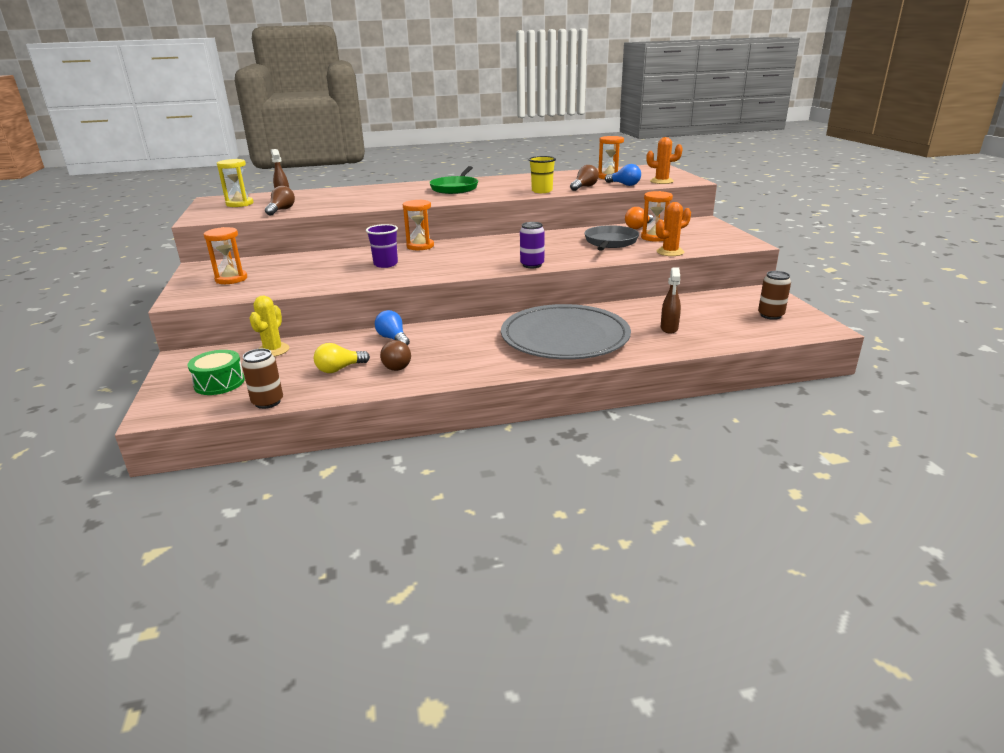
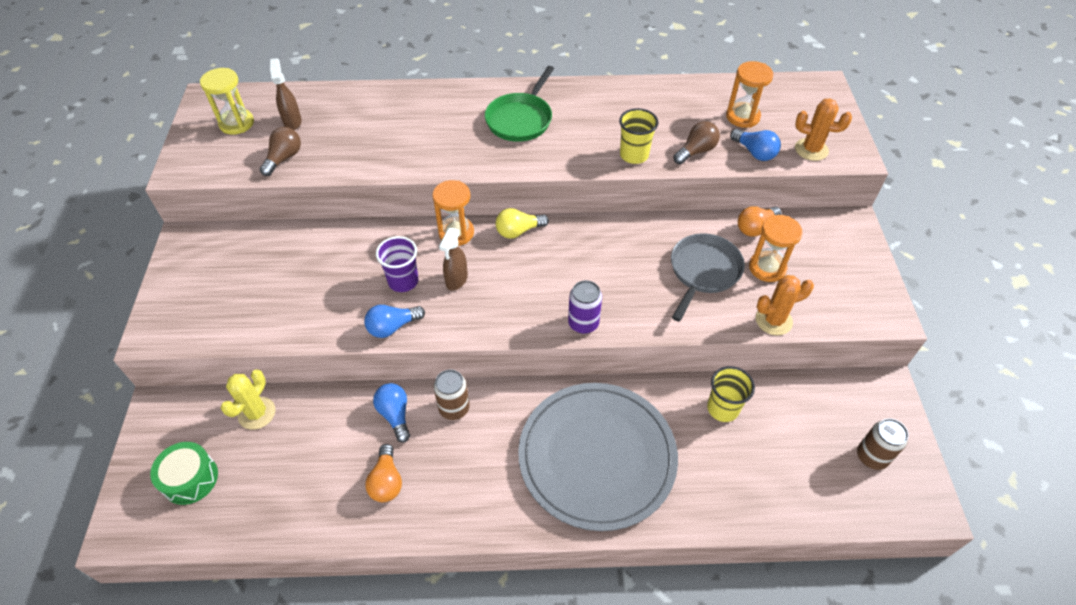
camera: 10 degrees right, 25 degrees up
orange hourglass [204,227,247,284] -> none
brown can [242,348,283,409] -> brown can moved to [434,369,470,420]
yellow light bulb [314,343,370,373] -> yellow light bulb moved to [496,208,549,238]
brown light bulb [380,340,411,371] -> orange light bulb [365,444,402,502]
brown spray bottle [661,267,681,334] -> brown spray bottle moved to [439,228,468,291]
none -> blue light bulb [364,305,425,338]
none -> yellow cup [707,366,755,422]

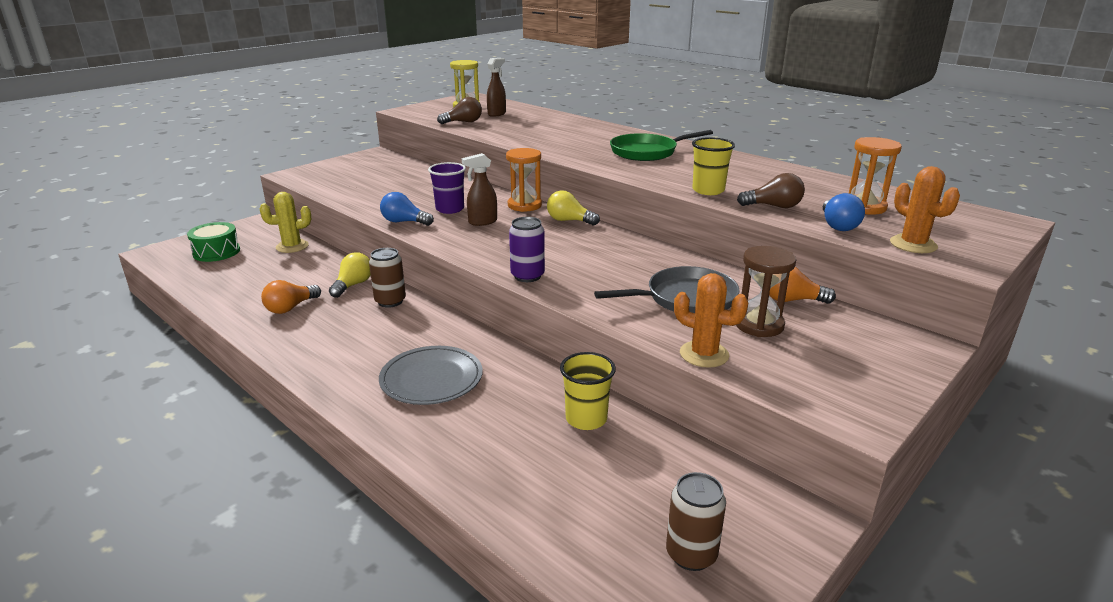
camera: 45 degrees right, 25 degrees down
blue light bulb [373,383,410,443] -> yellow light bulb [329,252,371,298]
grey plate [518,383,678,531] -> grey plate [379,346,483,405], size x0.57
orange hourglass [749,215,803,282] -> brown hourglass [736,246,796,337]

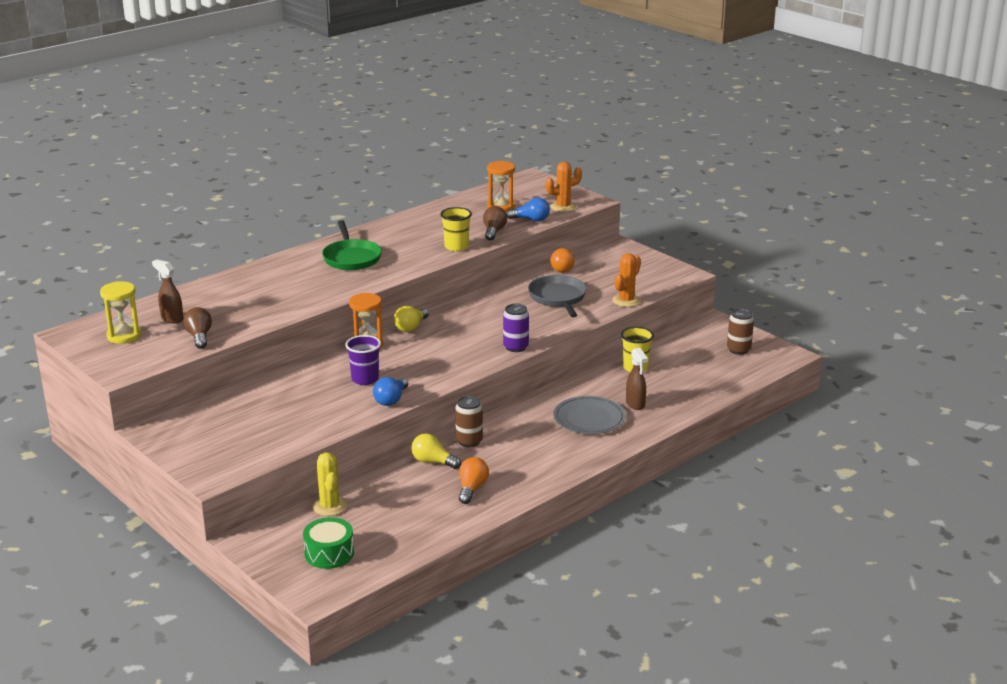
camera: 85 degrees left, 0 degrees up
orange light bulb [261,280,321,314] -> orange light bulb turned 120 degrees counterclockwise [459,457,489,504]
brown spray bottle [462,153,497,226] -> brown spray bottle moved to [626,348,648,410]
brown hourglass [736,246,796,337] -> none

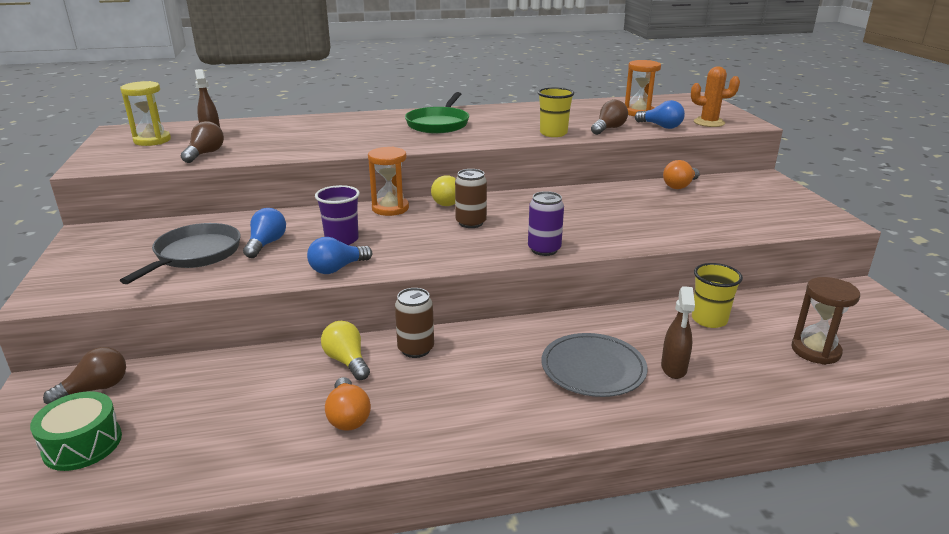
camera: 30 degrees right, 0 degrees up
yellow cactus [313,452,347,516] -> none
orange light bulb [459,457,489,504] -> orange light bulb turned 120 degrees clockwise [325,377,371,431]
grey pan [528,275,587,317] -> grey pan moved to [120,223,240,284]
orange cactus [612,253,641,307] -> none
brown can [727,309,754,355] -> brown can moved to [455,169,487,228]
none -> brown light bulb [43,347,126,405]
none -> blue light bulb [243,208,286,258]
none -> brown hourglass [791,277,860,365]

